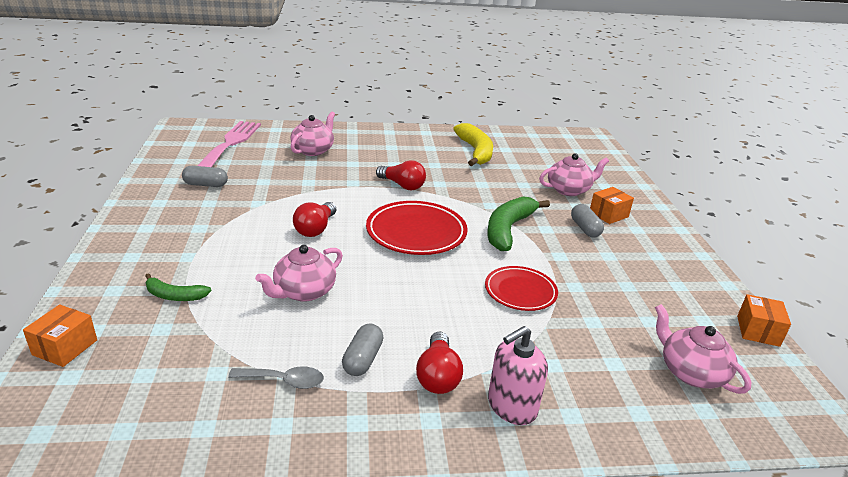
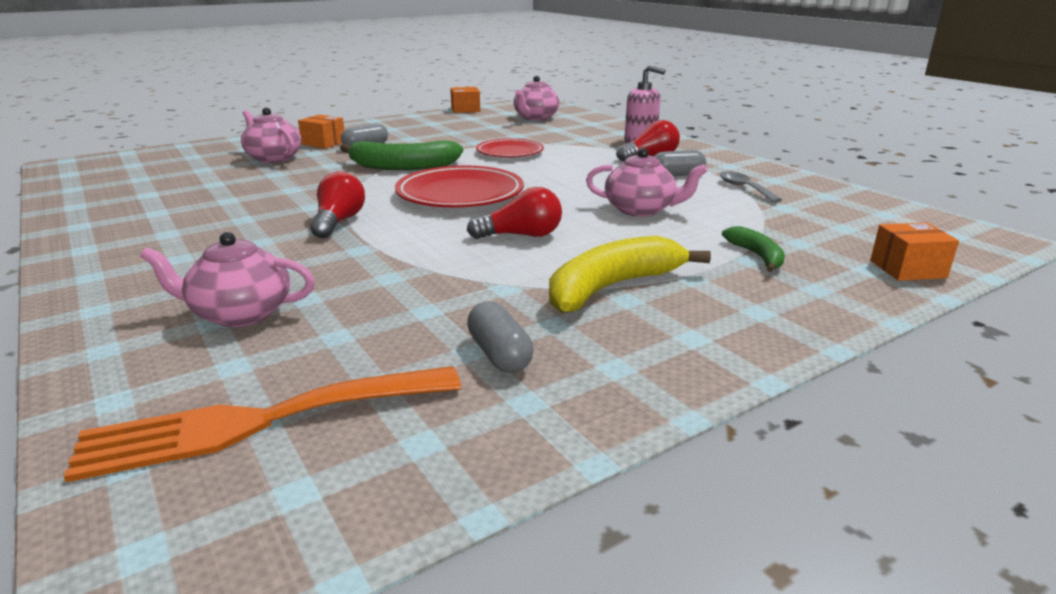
camera: 115 degrees left, 5 degrees down
pink fork [197,121,261,167] -> orange fork [64,366,461,482]
yellow banana [453,123,493,166] -> yellow banana moved to [549,236,711,313]

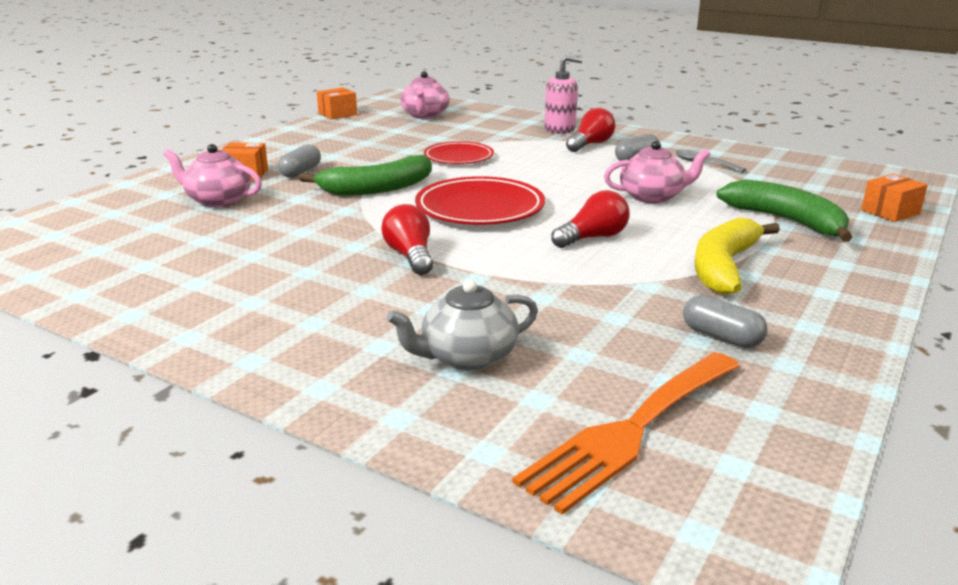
camera: 25 degrees left, 0 degrees up
pink teapot [140,232,315,327] -> grey teapot [386,279,538,371]
green banana [722,226,785,272] -> green banana [717,179,853,242], size x1.84

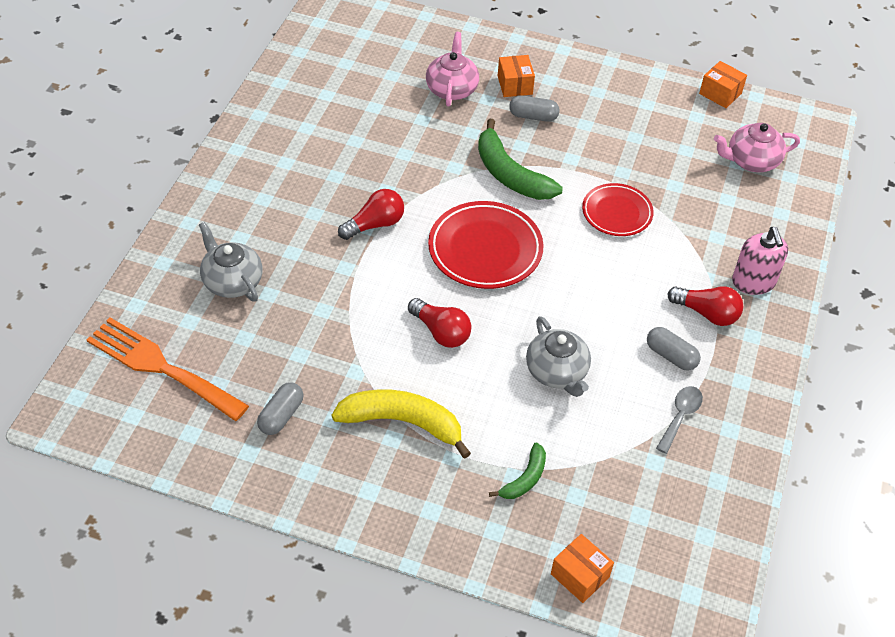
camera: 75 degrees right, 25 degrees up
pink teapot [604,141,711,203] -> grey teapot [526,316,591,397]
green banana [717,179,853,242] -> green banana [489,442,546,499], size x0.54

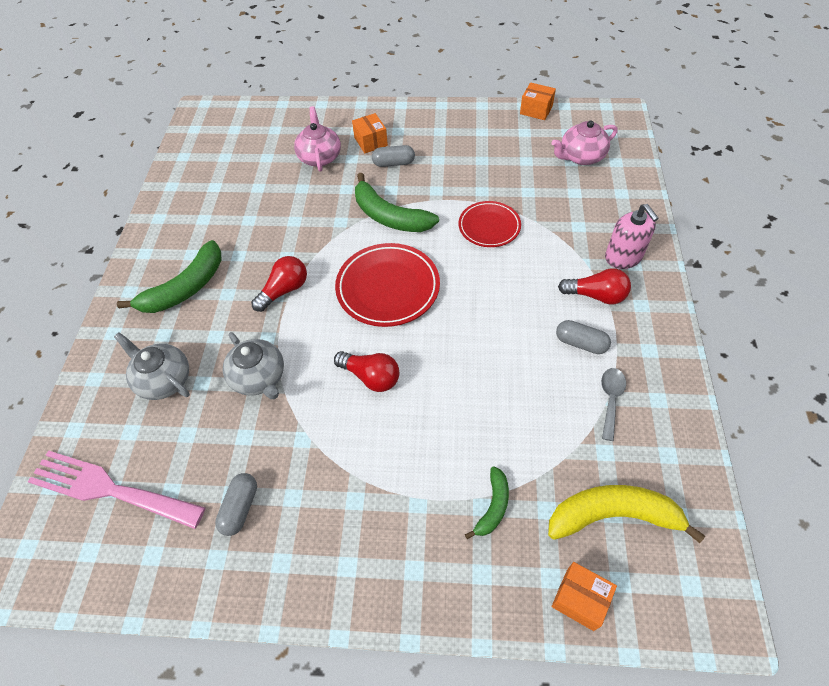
camera: 10 degrees left, 5 degrees up
orange fork [87,317,249,421] -> pink fork [28,451,206,529]
yellow banana [332,389,471,459] -> yellow banana moved to [548,485,705,543]
grey teapot [526,316,591,397] -> grey teapot moved to [223,332,284,399]
none -> green banana [117,240,222,313]

